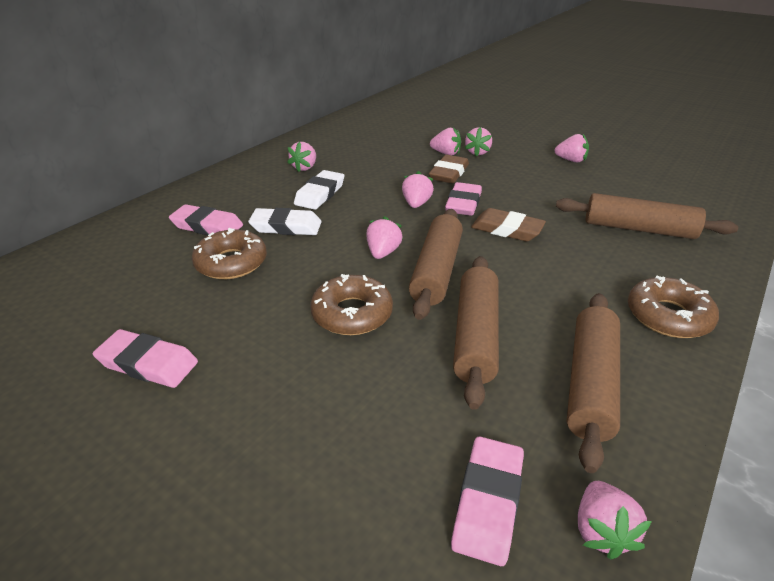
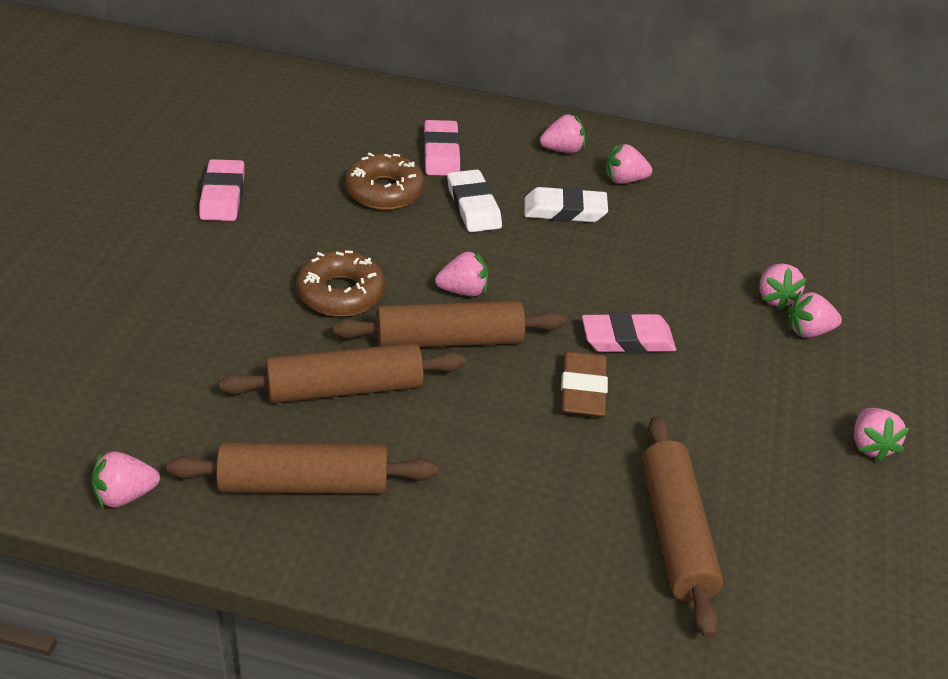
camera: 65 degrees right, 5 degrees up
pink strawberry [402,171,434,208] -> pink strawberry moved to [540,114,585,153]
brown eraser [429,155,469,183] -> none
pink eraser [451,436,524,566] -> none
brown donut [628,276,719,338] -> none

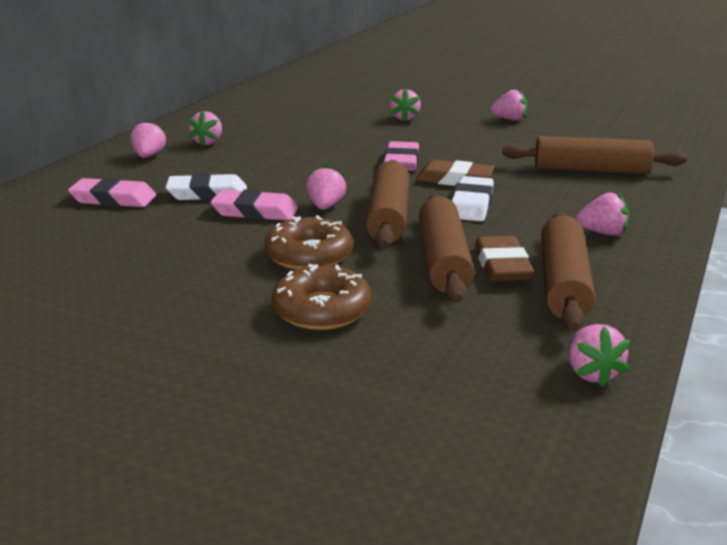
camera: 75 degrees left, 15 degrees down
pink eraser [199,159,245,221] -> pink eraser moved to [210,189,298,221]
brown donut [345,152,425,210] -> brown donut moved to [271,264,372,330]
white eraser [524,187,608,222] -> white eraser moved to [452,176,494,221]
pink strawberry [760,264,807,311] -> pink strawberry moved to [576,191,629,236]
none -> brown eraser [475,236,534,281]

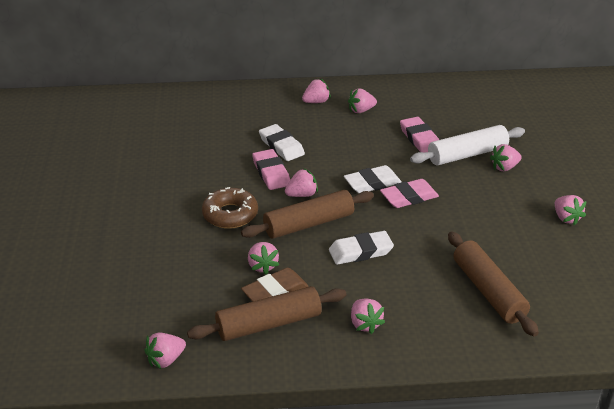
camera: 60 degrees right, 10 degrees up
pink eraser [68,178,156,207] -> pink eraser moved to [400,117,439,152]
brown donut [271,264,372,330] -> none
brown eraser [415,160,494,186] -> none
brown rolling pin [419,194,475,303] -> pink strawberry [248,242,279,275]
none -> white eraser [344,165,402,193]
none -> white rolling pin [410,125,525,165]

